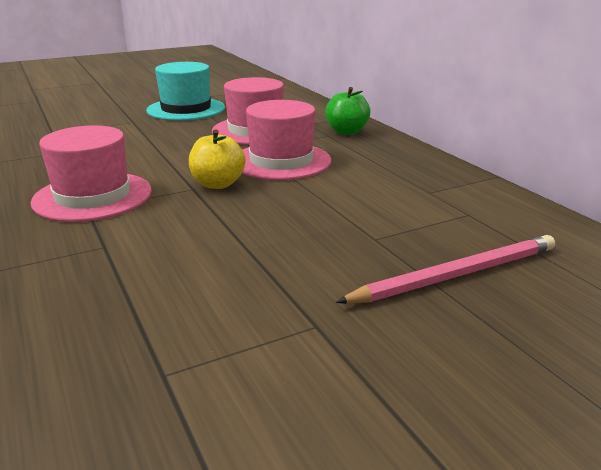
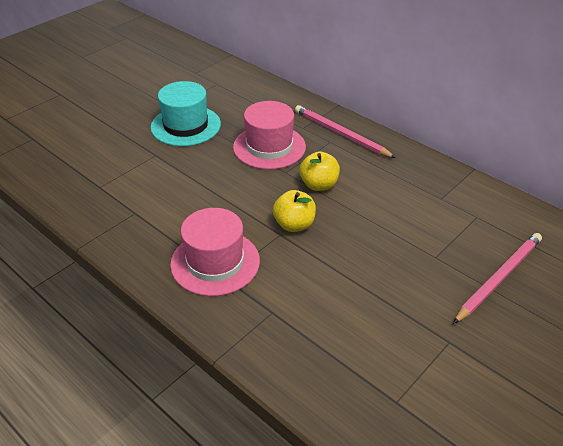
camera: 20 degrees left, 15 degrees up
pink hat [242,100,332,180] -> yellow apple [299,151,340,191]
green apple [325,87,370,135] -> pink pencil [295,105,396,158]

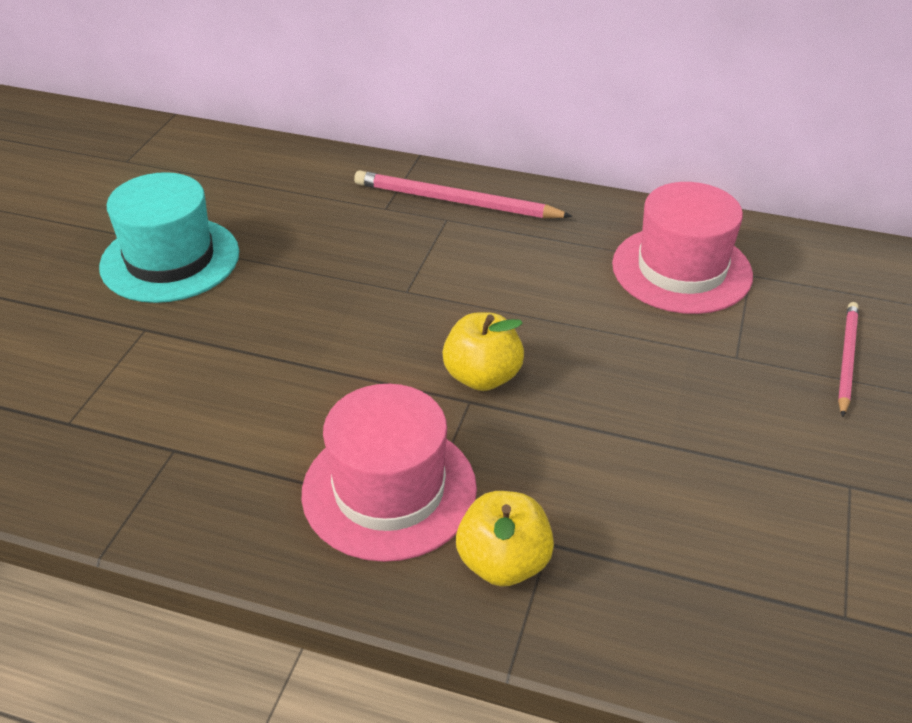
camera: 25 degrees left, 0 degrees up
pink hat [233,101,306,169] -> pink hat moved to [612,182,753,314]
yellow apple [299,151,340,191] -> yellow apple moved to [456,491,554,587]
pink pencil [453,233,542,324] -> pink pencil [838,302,859,417], size x0.64

